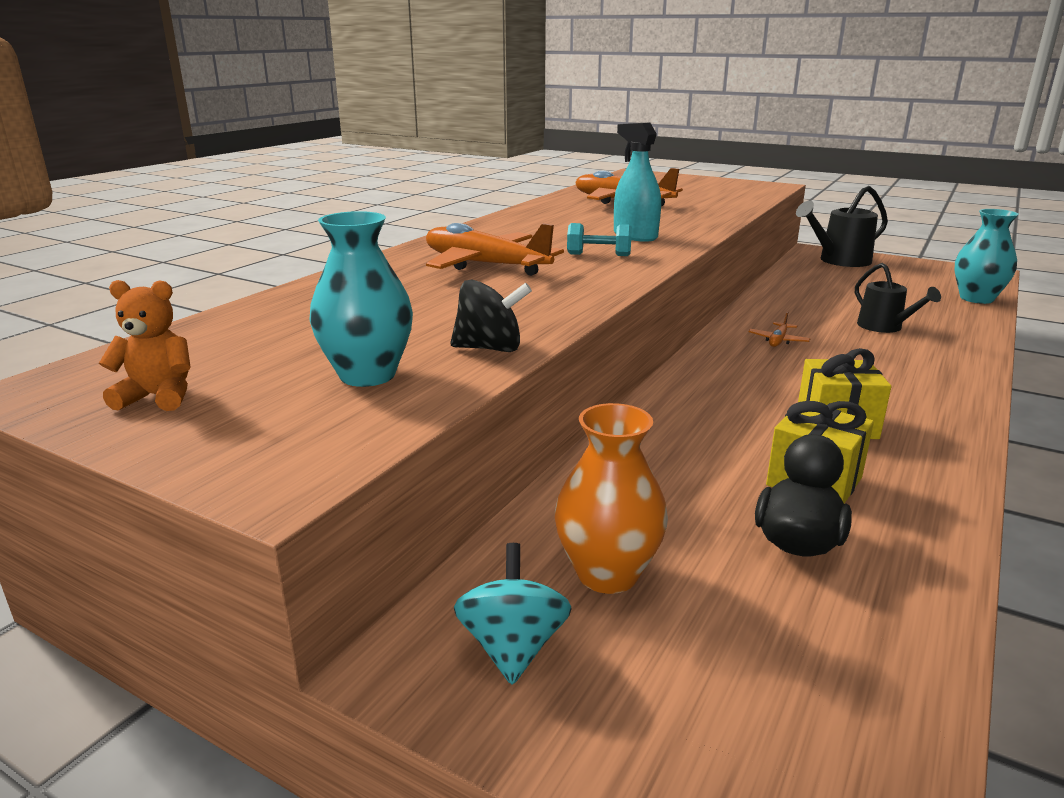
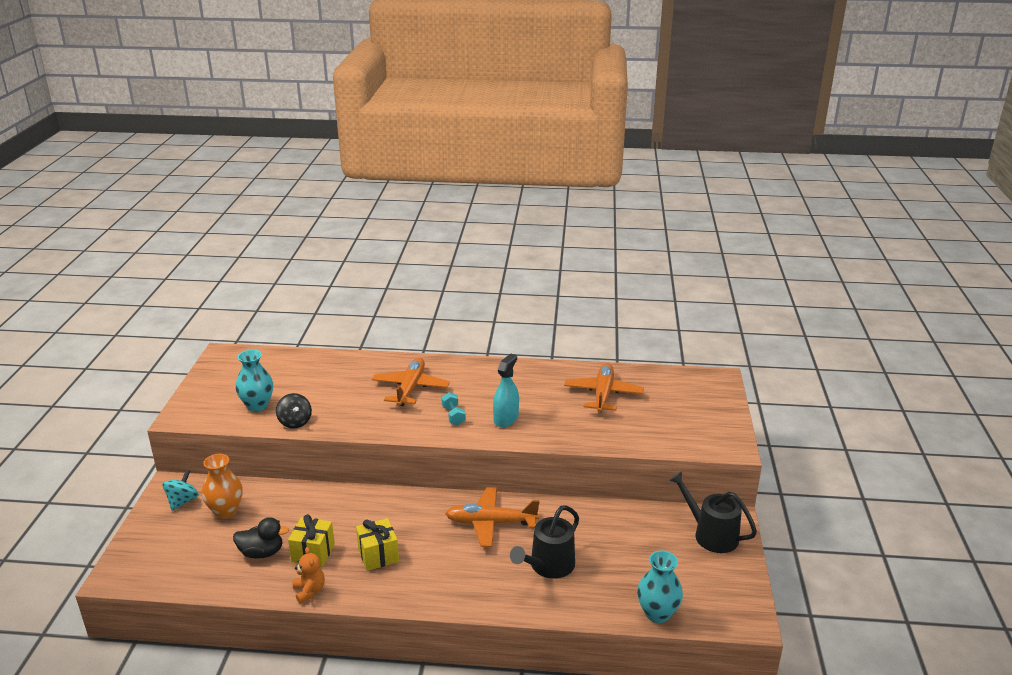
camera: 65 degrees right, 5 degrees up
orange teddy bear [99,280,190,411] -> orange teddy bear moved to [293,547,325,604]
turquoise spinning top [454,543,572,685] -> turquoise spinning top turned 45 degrees counterclockwise [163,469,198,511]
orange plane [748,312,810,347] -> orange plane [445,487,539,547], size x2.29
black watering can [855,263,941,333] -> black watering can [510,505,579,579], size x1.51

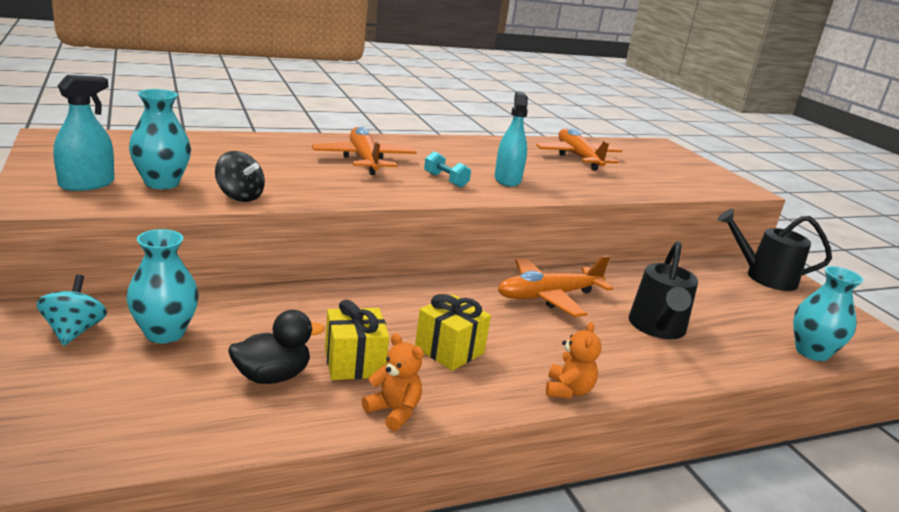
camera: 30 degrees left, 5 degrees down
orange vase [202,454,243,518] -> turquoise vase [126,229,199,343]
none -> turquoise spray bottle [53,75,114,191]
none -> orange teddy bear [546,322,602,399]

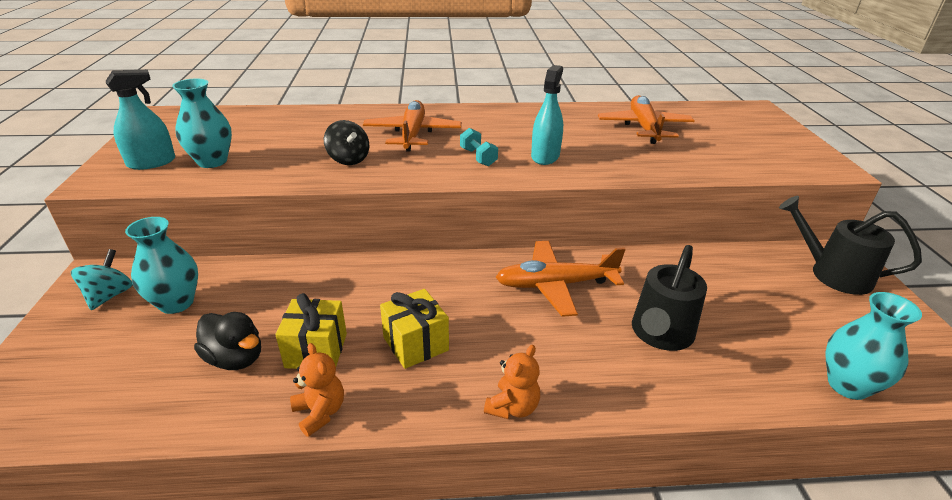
camera: 20 degrees right, 10 degrees up
black spinning top [215,151,265,202] -> black spinning top moved to [324,120,369,165]
black duck [228,310,325,384] -> black duck turned 45 degrees clockwise [194,312,261,370]

